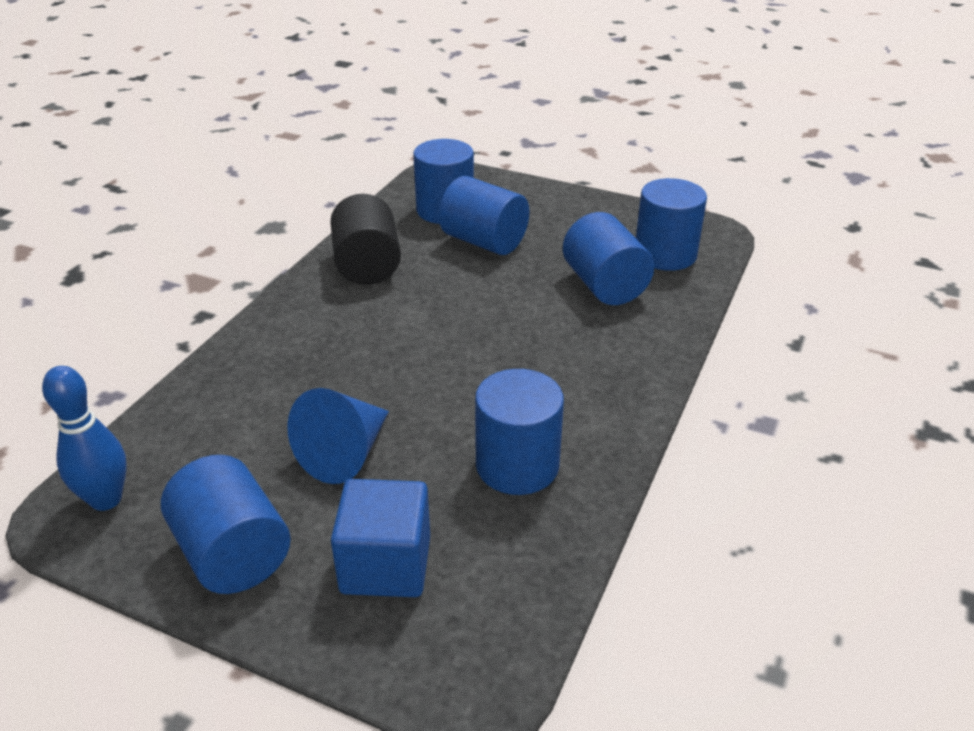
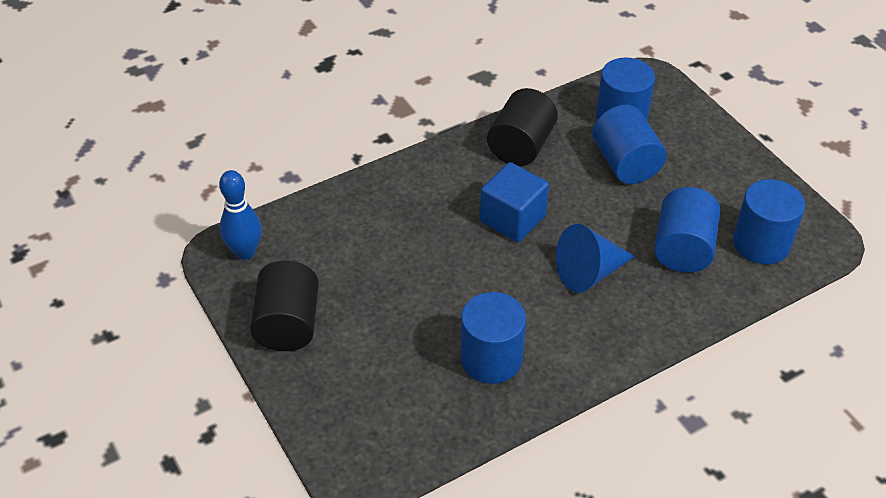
camera: 35 degrees right, 10 degrees up
blue cylinder [161,455,291,594] -> black cylinder [250,261,319,351]
blue cone [287,388,389,484] -> blue cone moved to [556,224,635,293]
blue cube [331,479,430,597] -> blue cube moved to [480,162,549,242]

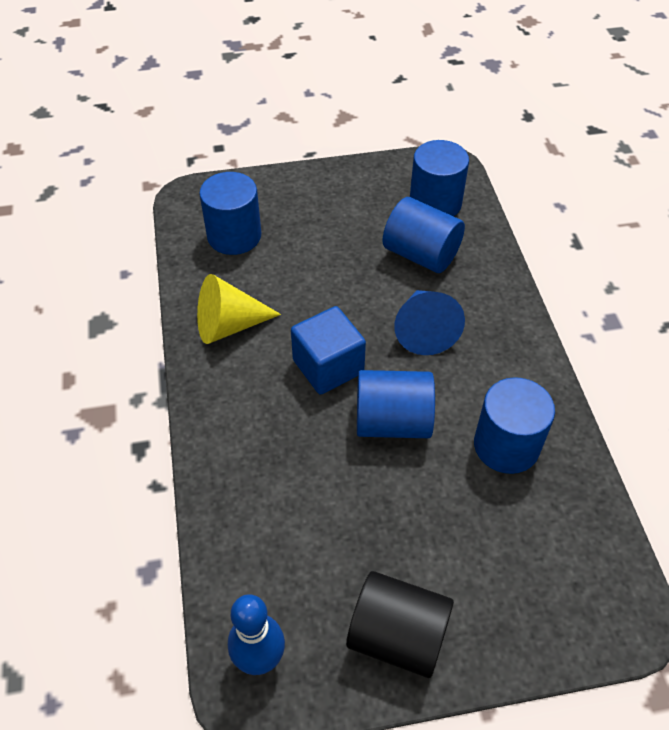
camera: 70 degrees left, 5 degrees up
black cylinder [487,88,558,166] -> yellow cone [197,274,281,344]
blue cylinder [592,105,667,184] -> blue cylinder moved to [357,370,435,438]

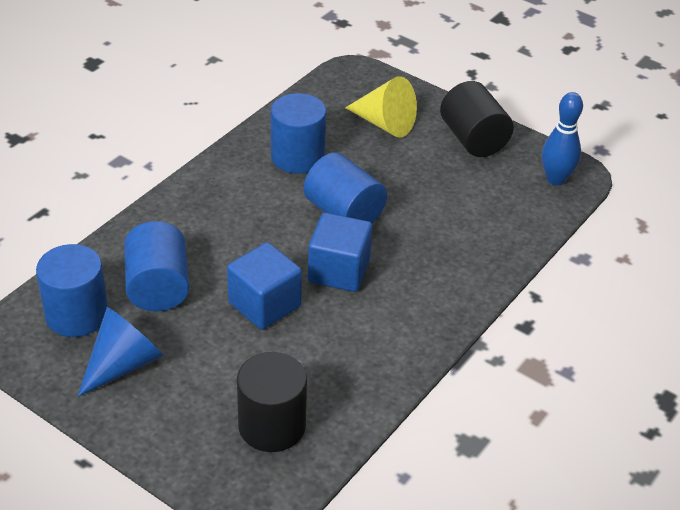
camera: 135 degrees left, 10 degrees down
yellow cone [197,274,281,344] -> yellow cone moved to [345,76,417,138]
blue cylinder [199,172,261,255] -> black cylinder [237,352,307,452]
blue cone [394,290,465,355] -> blue cone moved to [78,307,164,397]
none -> blue cube [227,242,302,330]

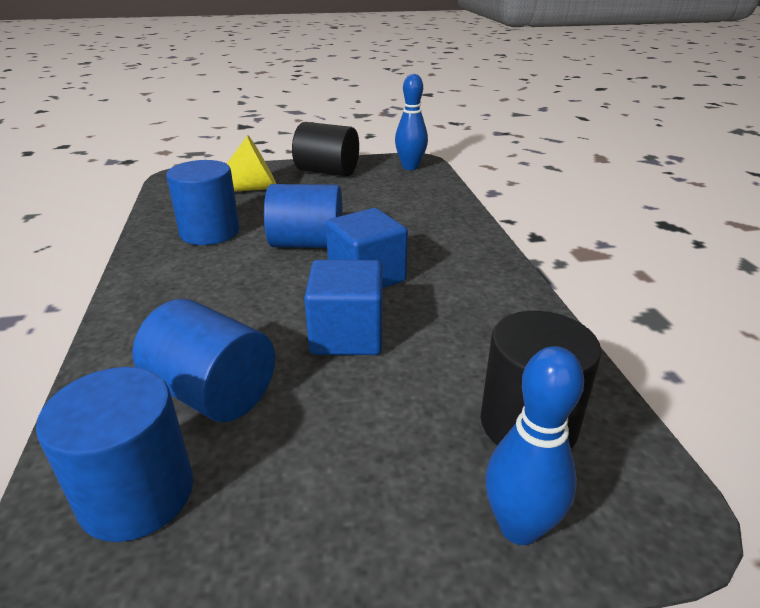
camera: 45 degrees left, 10 degrees down
blue cone [78,307,164,397] -> none
none -> blue bowling pin [485,346,584,545]

